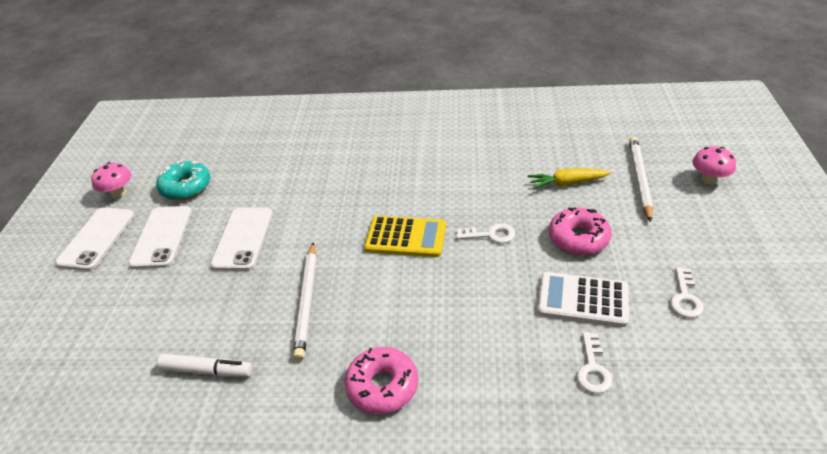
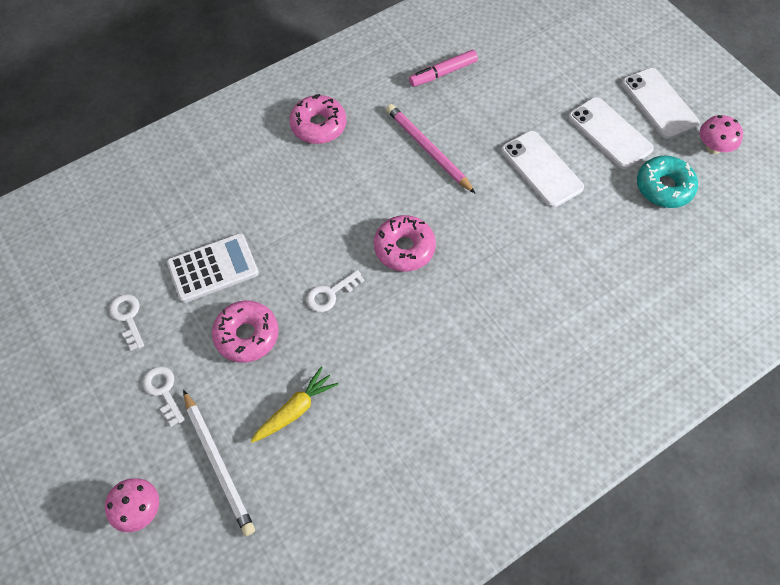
camera: 140 degrees right, 20 degrees up
white marker [157,354,253,377] -> pink marker [409,50,478,87]
white pencil [293,242,317,361] -> pink pencil [386,104,476,194]
yellow calculator [364,216,446,257] -> pink donut [374,215,436,272]
white key [577,332,612,394] -> white key moved to [143,366,185,427]

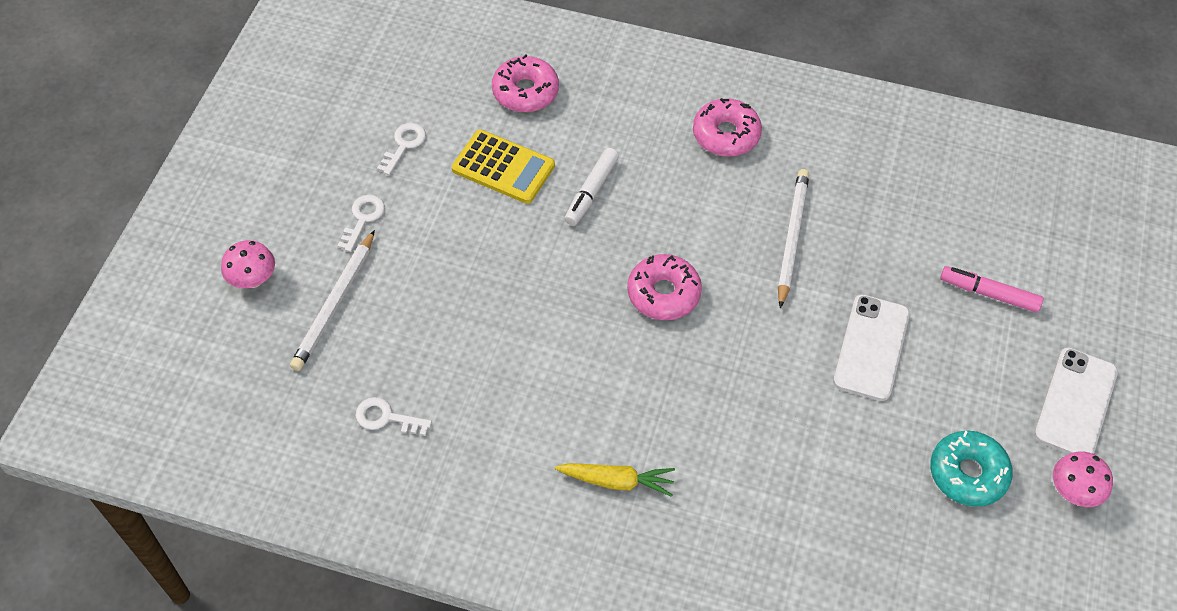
camera: 50 degrees right, 5 degrees down
white calculator [167,233,259,303] -> yellow calculator [452,130,555,204]
pink donut [212,301,278,363] -> pink donut moved to [492,54,559,112]
yellow carrot [251,367,338,443] -> yellow carrot moved to [555,463,675,497]
white key [306,270,365,312] -> white key moved to [355,397,432,436]
pink pencil [386,104,476,194] -> white pencil [778,169,809,309]
pink marker [409,50,478,87] -> pink marker moved to [940,266,1043,313]
white phone [568,97,654,169] -> none
none -> white marker [565,148,619,226]

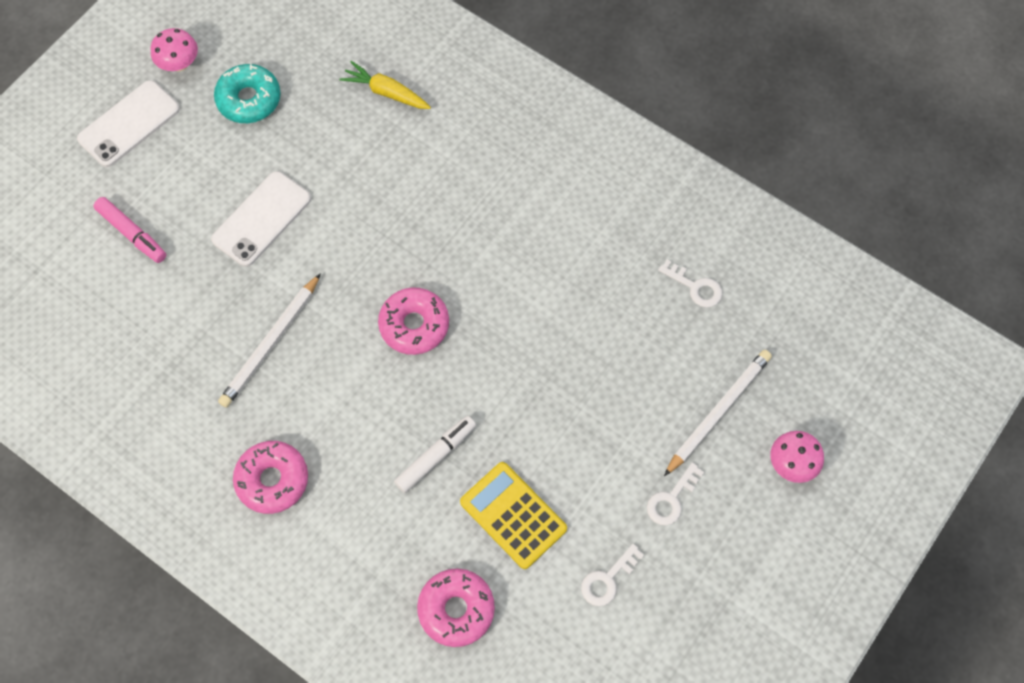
camera: 160 degrees left, 10 degrees up
yellow carrot [555,463,675,497] -> yellow carrot moved to [340,61,431,109]

